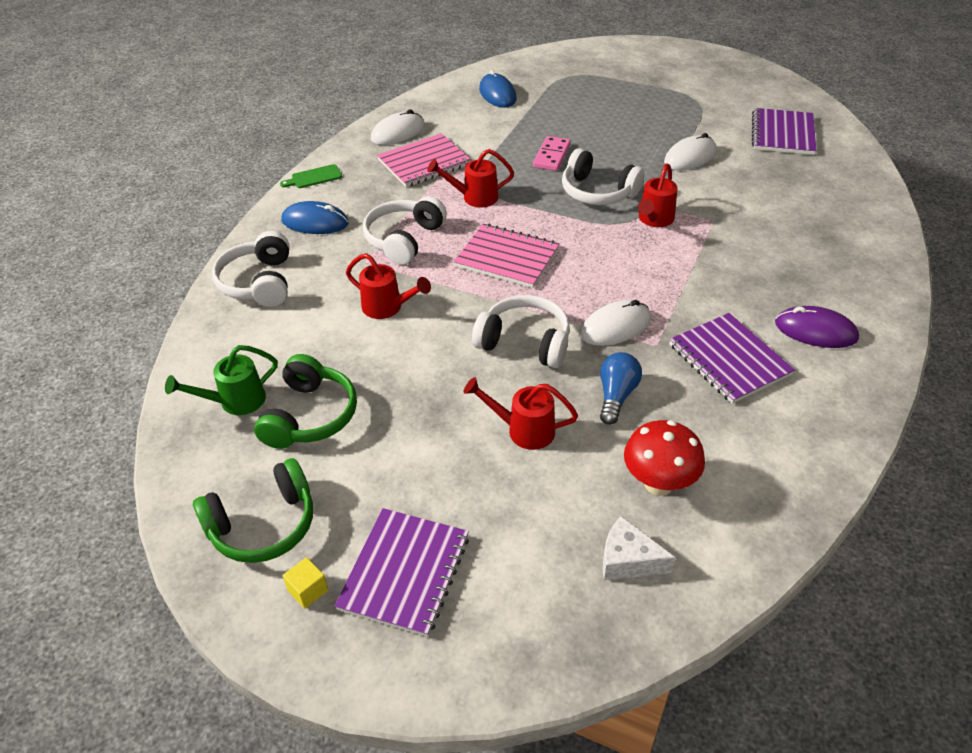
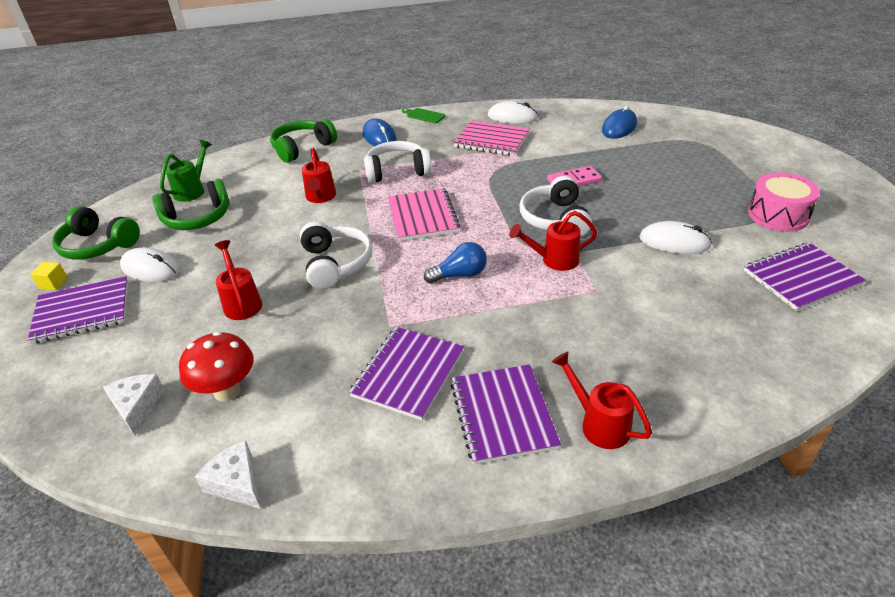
camera: 55 degrees right, 5 degrees down
green watering can [165,345,278,415] -> green watering can turned 90 degrees clockwise [160,140,212,202]
white headphones [212,231,289,307] -> green headphones [270,119,337,163]
red watering can [427,149,514,207] -> red watering can moved to [552,351,652,449]
white mouse [580,300,651,346] -> white mouse moved to [120,247,180,282]
blue light bulb [600,352,642,425] -> blue light bulb moved to [424,242,487,284]
purple mouse [775,306,859,348] -> purple notebook [450,364,561,465]
none -> white cheese [195,440,261,509]
none -> pink drum [748,172,820,232]

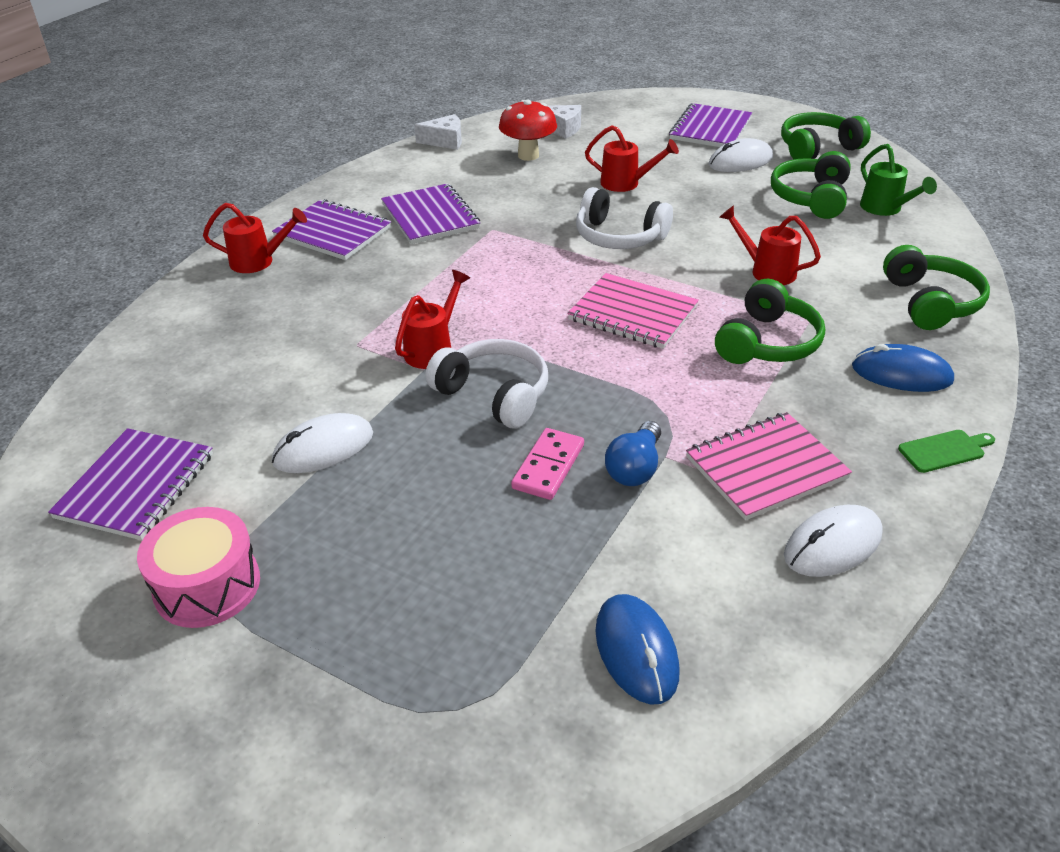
camera: 130 degrees right, 0 degrees up
yellow cube [30,262,68,291] -> none
white headphones [364,141,432,183] -> green headphones [715,279,825,364]
blue light bulb [424,242,487,284] -> blue light bulb moved to [605,421,661,486]

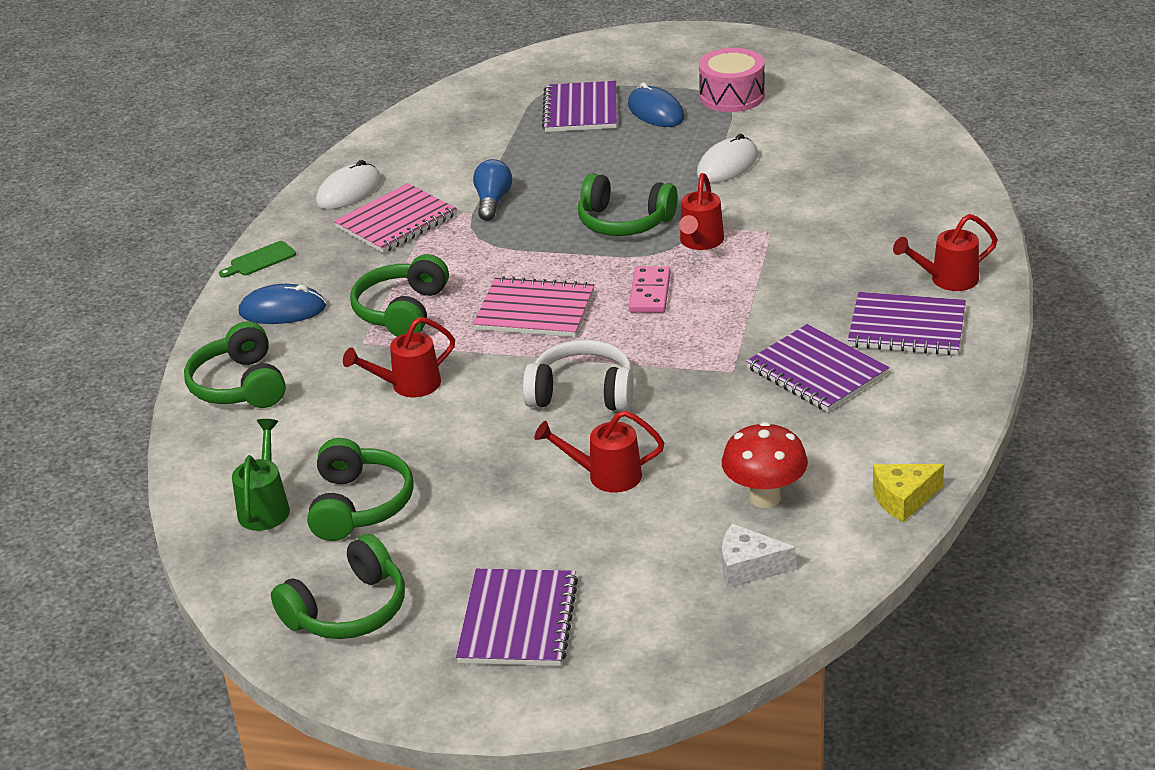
camera: 165 degrees right, 5 degrees down
purple notebook [48,428,213,540] -> purple notebook moved to [542,81,617,132]
white cheese [414,114,462,150] -> yellow cheese [873,464,944,522]
white headphones [426,339,548,429] -> green headphones [578,173,678,236]
pink domino [511,428,584,500] -> pink domino moved to [629,266,670,313]
blue mouse [595,594,680,705] -> blue mouse moved to [628,82,684,127]
white mouse [709,138,773,172] -> none
red watering can [720,205,821,285] -> red watering can turned 135 degrees clockwise [343,317,455,397]
green watering can [860,144,937,216] -> green watering can turned 45 degrees clockwise [232,419,290,531]

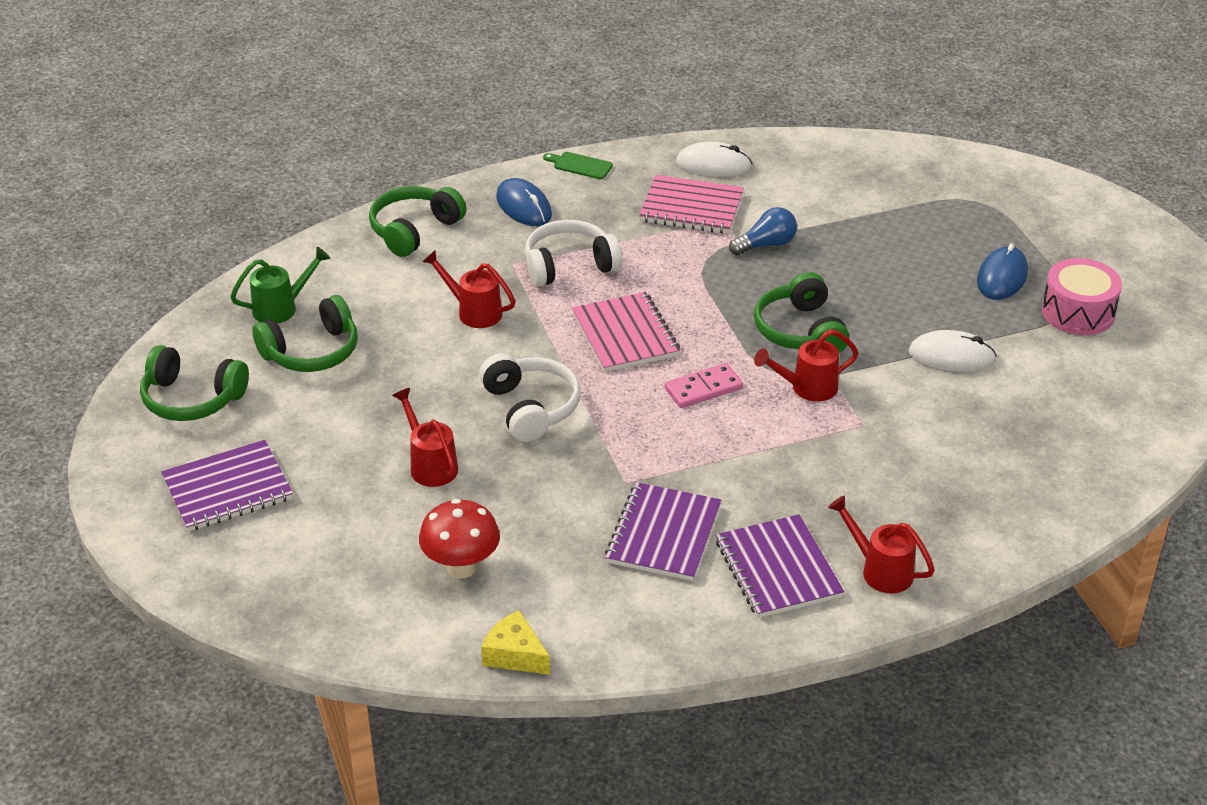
camera: 55 degrees right, 5 degrees up
green headphones [350,254,449,337] -> white headphones [525,220,622,287]
purple notebook [542,81,617,132] -> none
white cheese [722,524,796,588] -> none

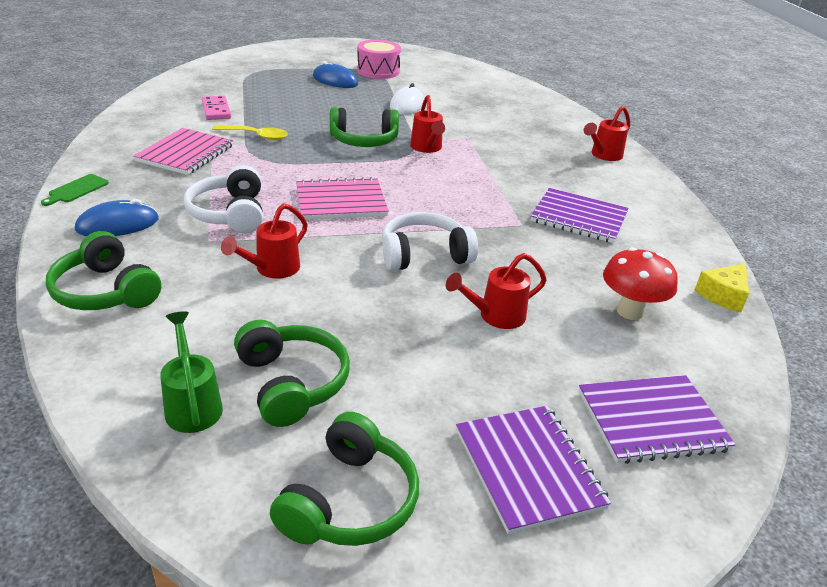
camera: 85 degrees left, 5 degrees down
pink domino [665,363,743,408] -> pink domino moved to [202,96,231,120]
white mouse [676,142,752,177] -> none
purple notebook [716,514,844,618] -> purple notebook moved to [579,375,736,464]
blue light bulb [729,207,797,255] -> yellow spoon [212,125,288,140]

